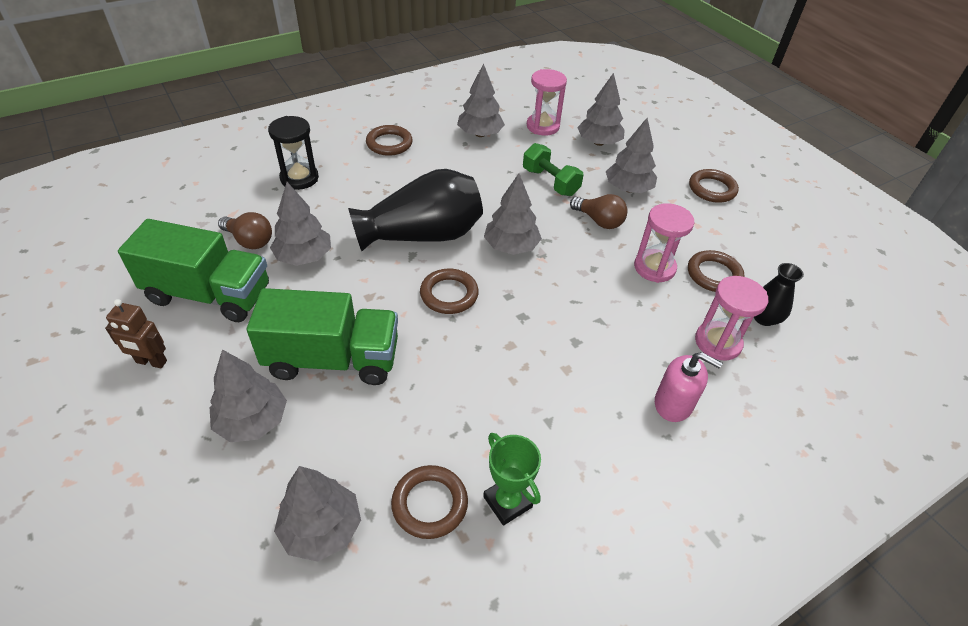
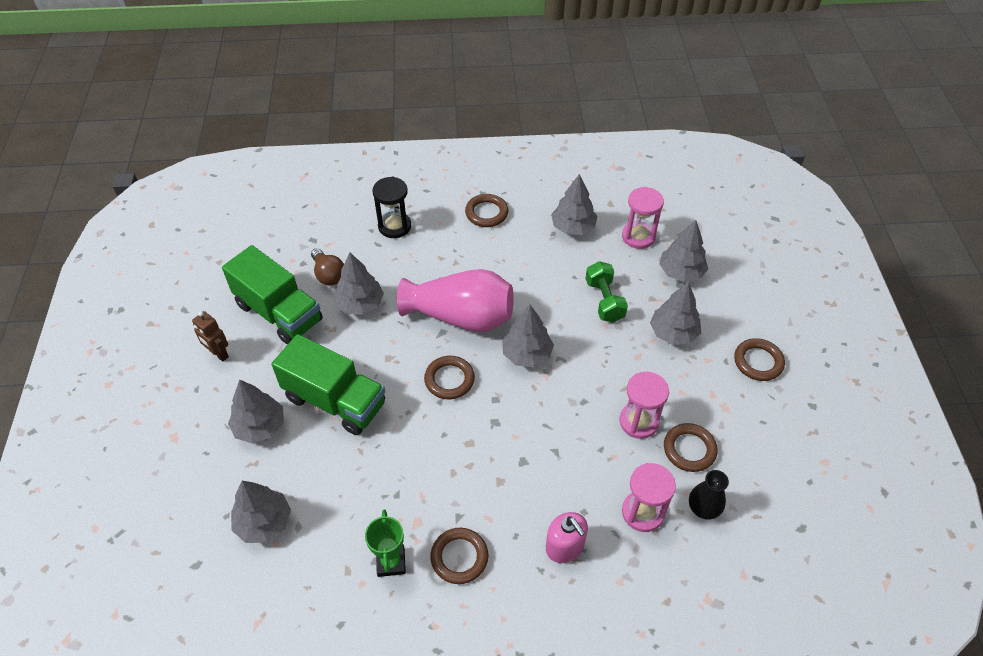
camera: 30 degrees right, 5 degrees up
black vase [348,169,483,251] -> pink vase [397,269,514,332]
brown ring [391,465,468,539] -> brown ring moved to [430,528,489,584]
brown light bulb [570,194,628,229] -> none

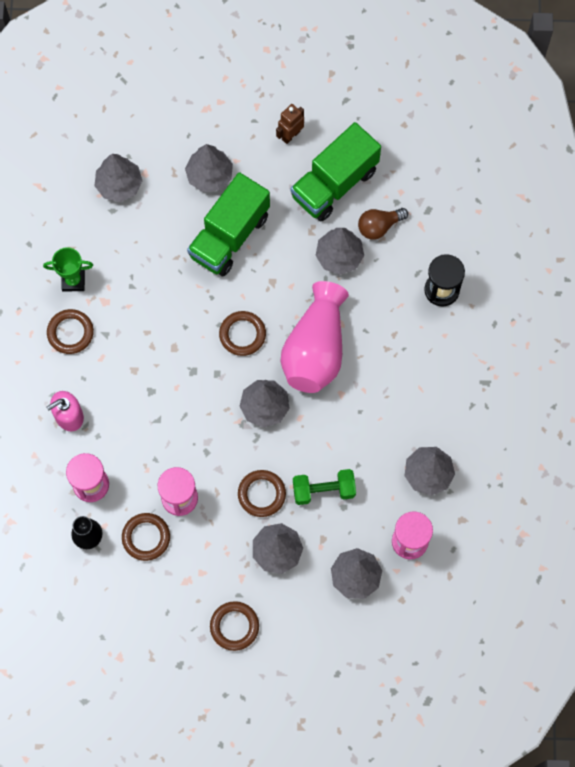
camera: 95 degrees right, 20 degrees up
brown ring [465,194,508,227] -> brown ring moved to [238,470,286,517]

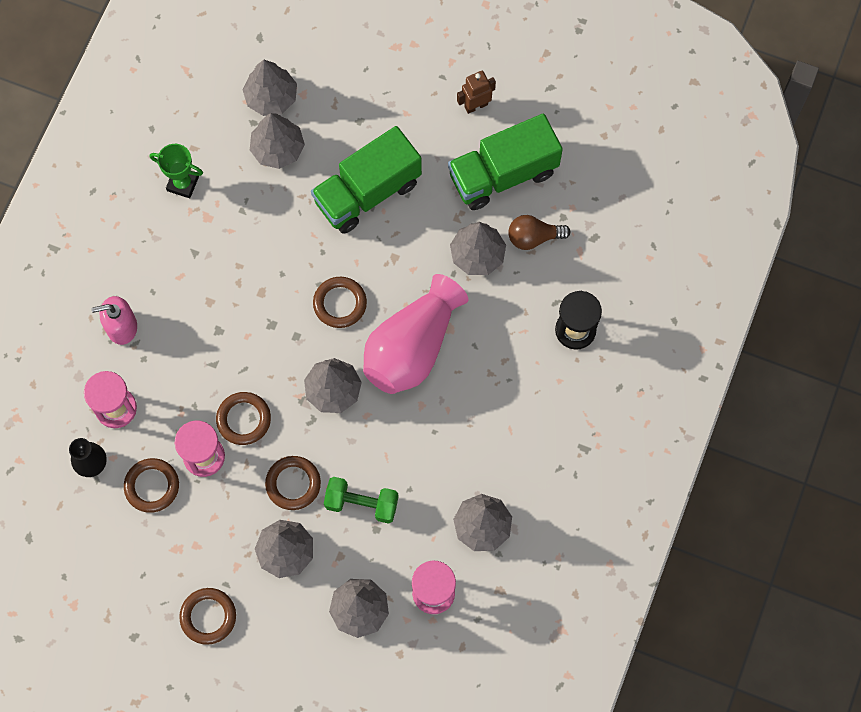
camera: 20 degrees right, 0 degrees up
brown ring [47,309,94,354] -> brown ring moved to [216,392,271,445]
grey tree [185,144,233,192] -> grey tree moved to [250,113,305,169]

